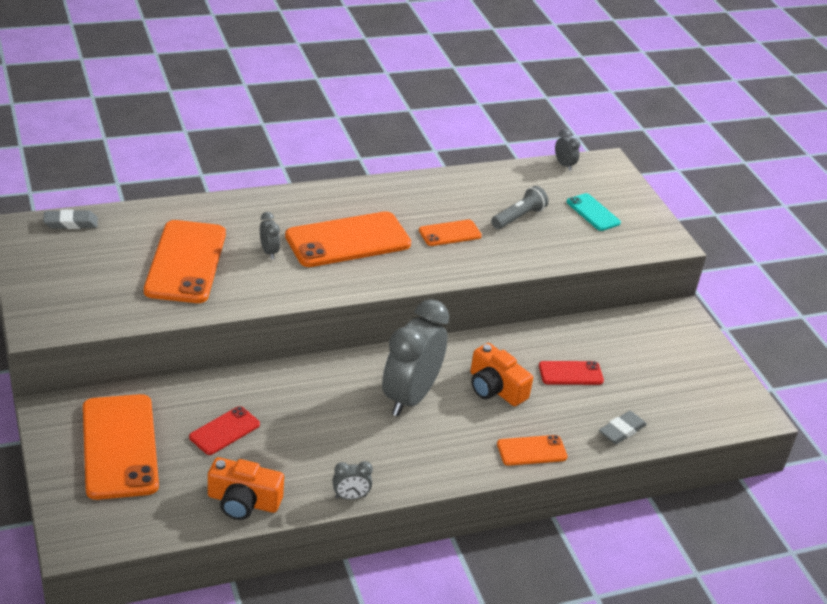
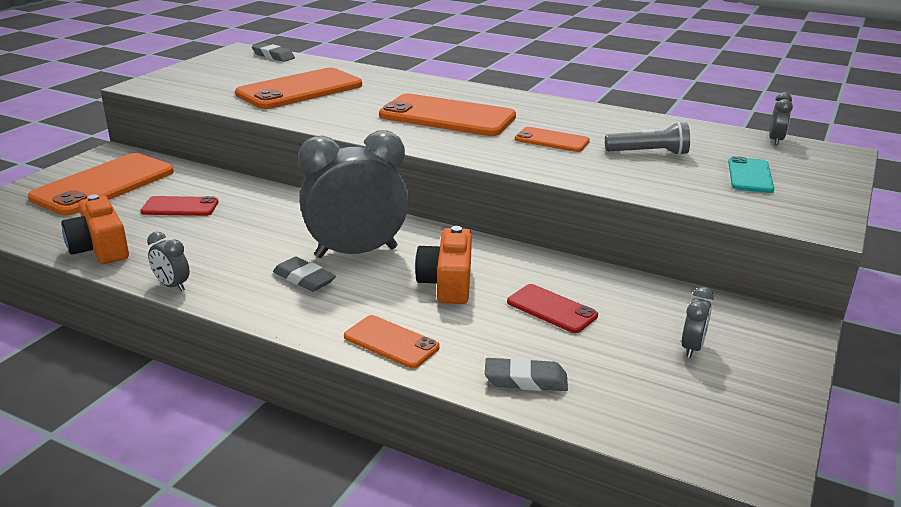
camera: 50 degrees right, 10 degrees down
grey clock [260,212,280,259] -> grey clock moved to [682,287,714,358]
none -> grey eraser [273,257,336,292]

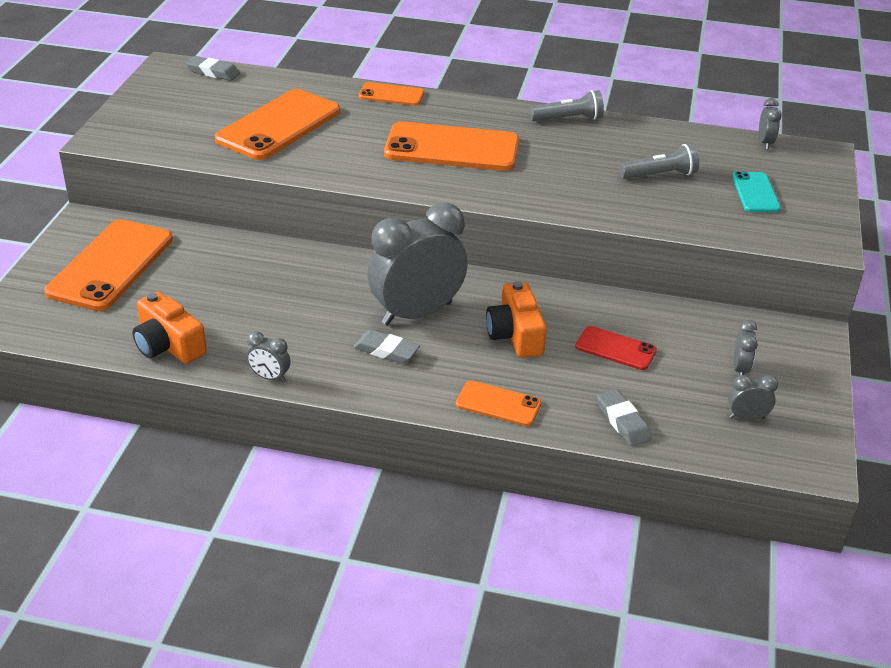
camera: 15 degrees left, 10 degrees up
red phone [140,196,219,216] -> none
grey eraser [485,357,568,391] -> grey eraser turned 75 degrees clockwise [597,389,652,446]
orange phone [515,127,590,152] -> orange phone moved to [359,82,424,106]
none -> grey flashlight [530,90,604,121]
none -> grey clock [728,375,778,420]

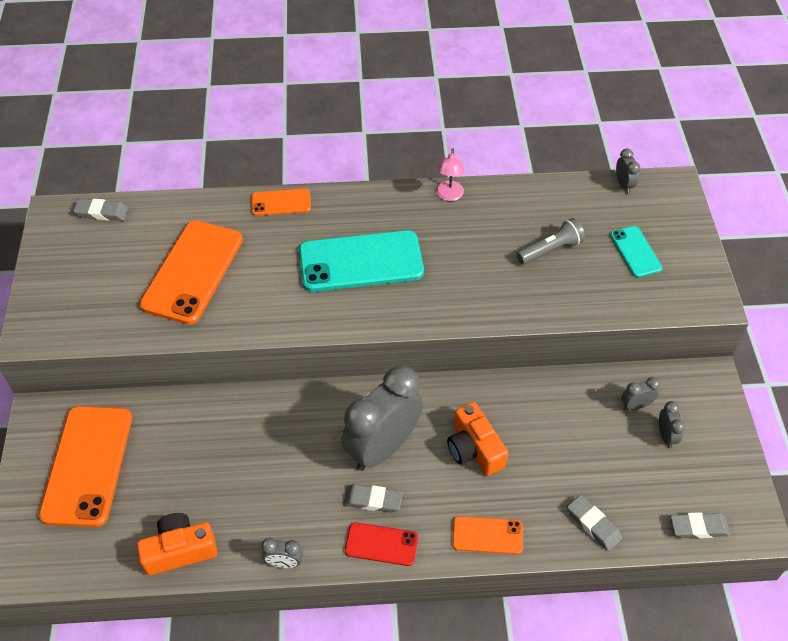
camera: 15 degrees left, 15 degrees up
orange camera [132,291,207,364] -> orange camera turned 135 degrees clockwise [137,513,218,576]
orange phone [384,122,519,171] -> turquoise phone [299,230,424,292]
grey flashlight [530,90,604,121] -> pink lamp [436,149,464,201]
red phone [575,326,657,370] -> red phone moved to [345,522,418,566]
grey clock [728,375,778,420] -> grey clock moved to [622,377,660,410]
none -> grey eraser [670,512,730,538]

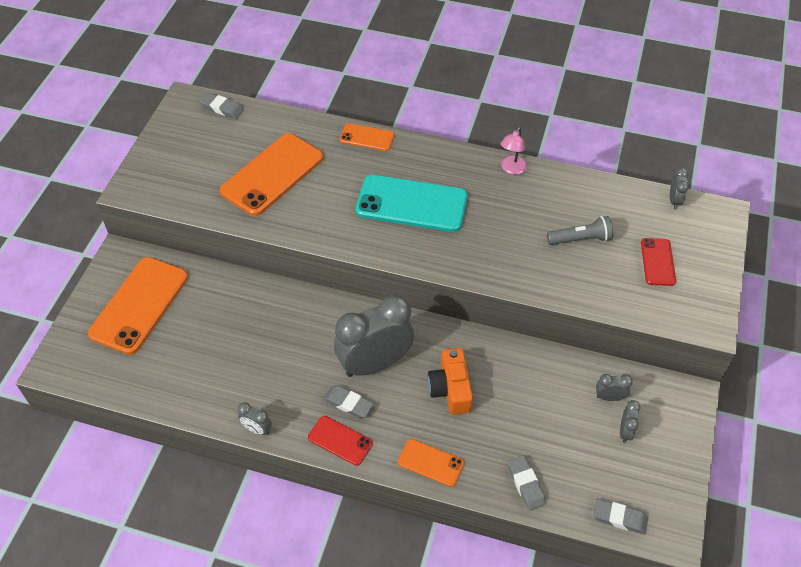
camera: 20 degrees right, 0 degrees up
orange camera [137,513,218,576] -> none
turquoise phone [610,226,662,277] -> red phone [641,238,676,286]

